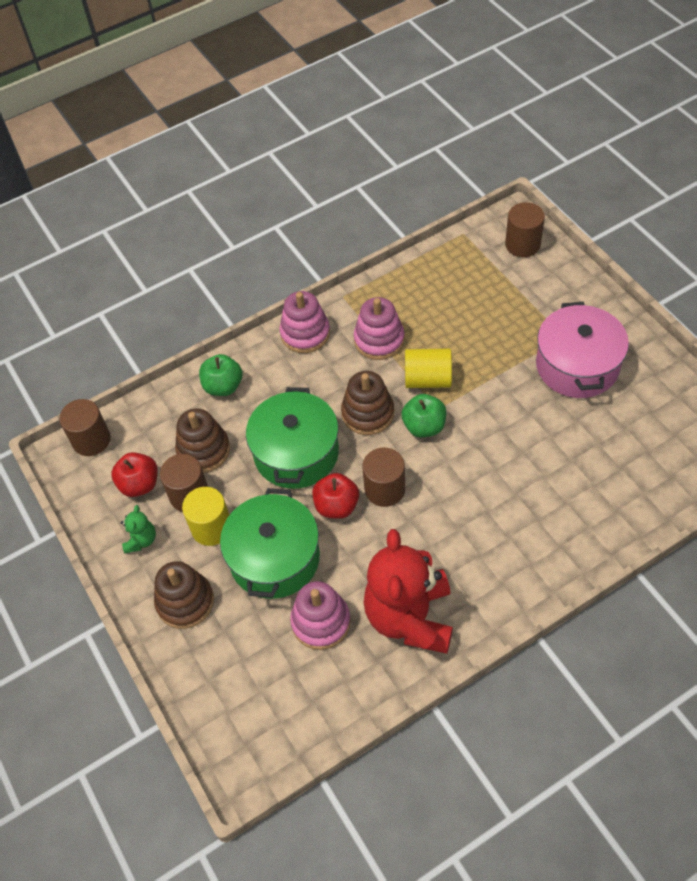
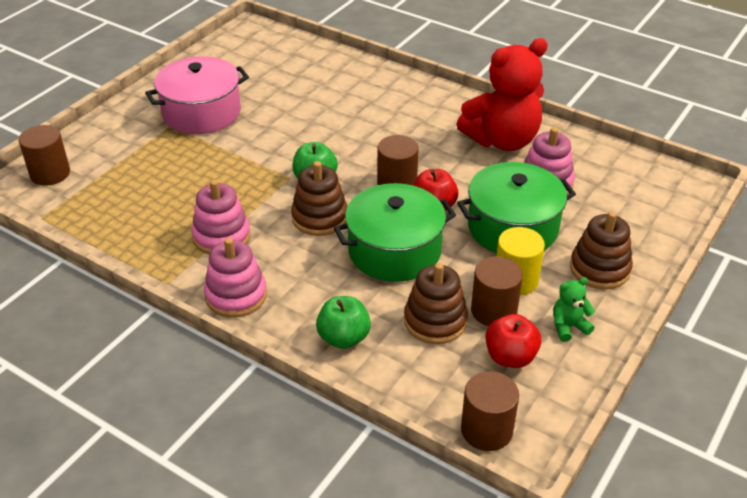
camera: 120 degrees left, 15 degrees down
yellow cylinder [405,349,452,388] -> none

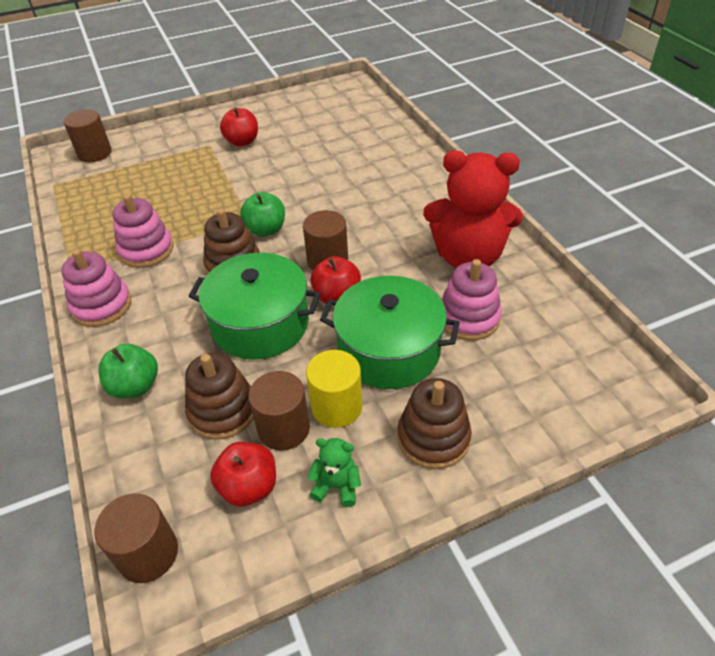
camera: 35 degrees right, 5 degrees up
pink pot [145,56,249,134] -> red apple [220,108,258,147]

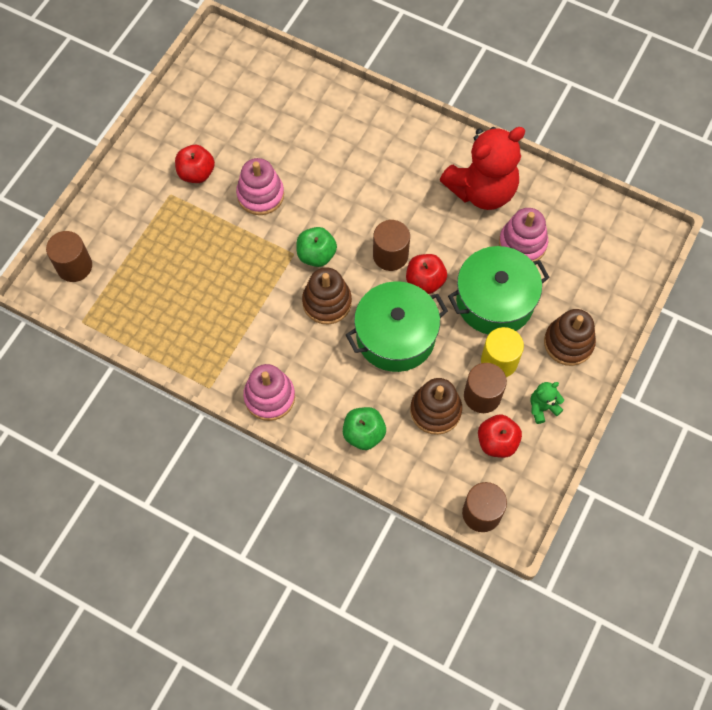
camera: 40 degrees left, 20 degrees up
pink stacking toy [113,194,174,268] -> pink stacking toy moved to [236,158,284,215]

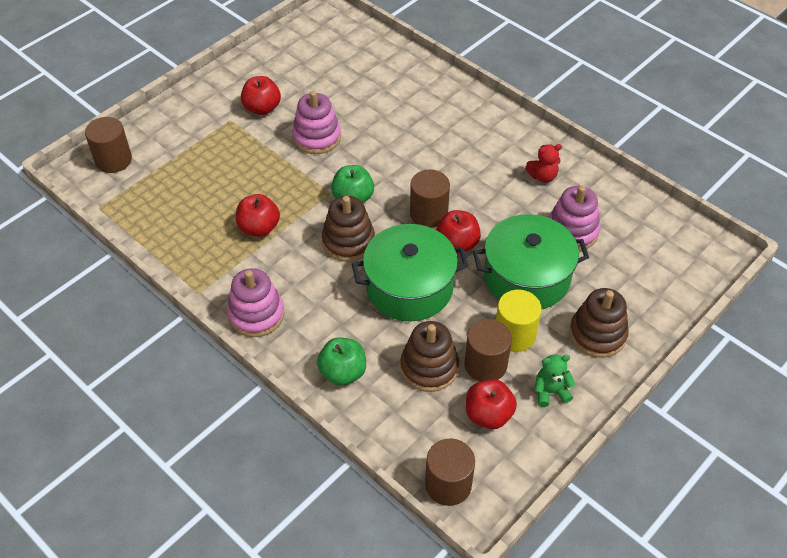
camera: 15 degrees right, 15 degrees down
red teddy bear [440,127,526,210] -> red teddy bear [525,144,562,183], size x0.42
none -> red apple [236,194,280,237]

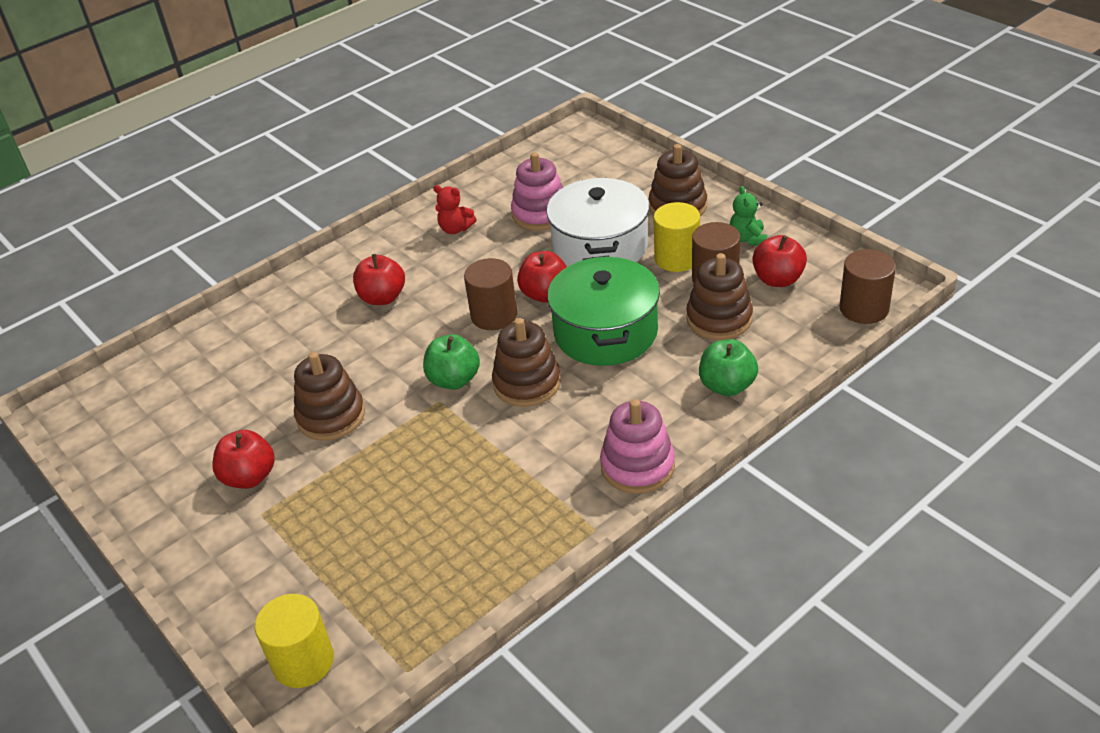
camera: 80 degrees left, 10 degrees down
brown cylinder [85,117,132,173] -> yellow cylinder [255,594,334,688]
red apple [236,194,280,237] -> red apple moved to [353,254,405,305]
pink stacking toy [292,91,341,154] -> brown stacking toy [294,352,365,441]
green pot [473,214,589,309] -> white pot [546,178,649,267]
red teddy bear [525,144,562,183] -> red teddy bear turned 120 degrees clockwise [433,185,477,234]

